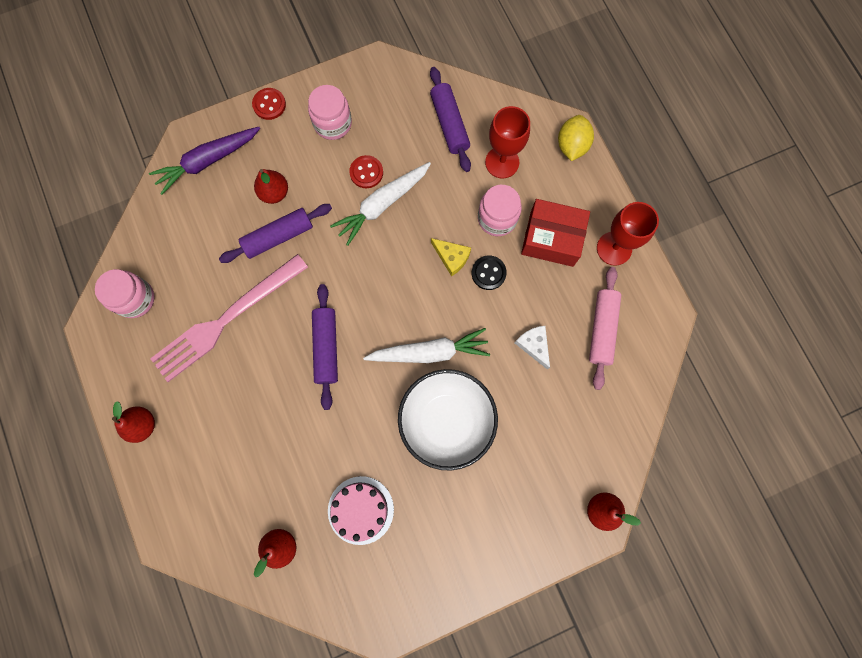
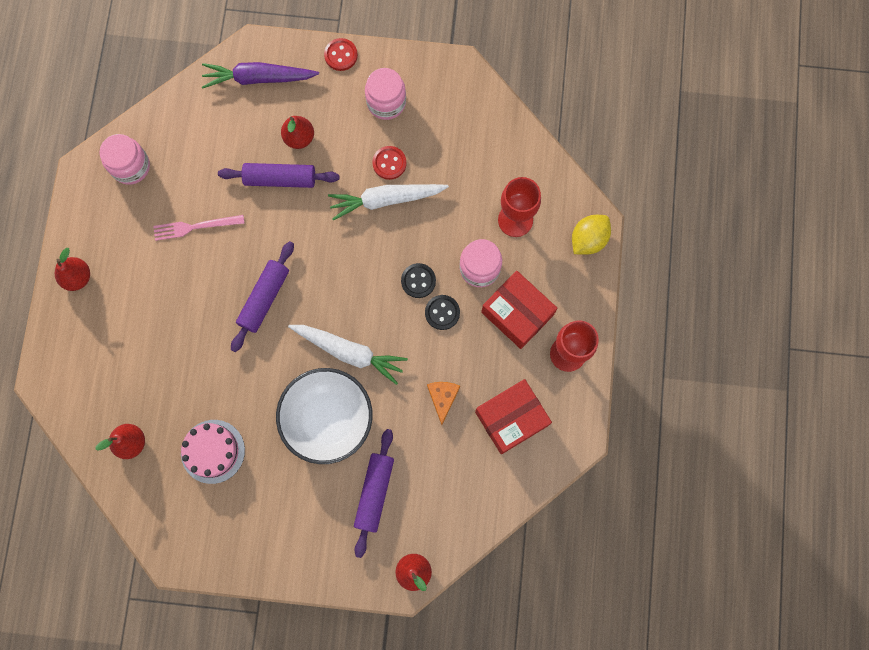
camera: 30 degrees right, 0 degrees up
pink fork [150,254,308,382] -> pink fork [153,215,245,241], size x0.52
purple rolling pin [430,67,471,172] -> purple rolling pin moved to [354,429,394,558]
yellow cheese [431,238,471,277] -> black button [401,263,436,298]
white cheese [515,326,550,370] -> orange cheese [427,382,460,425]
pink rolling pin [589,267,621,390] -> red box [475,379,552,454]

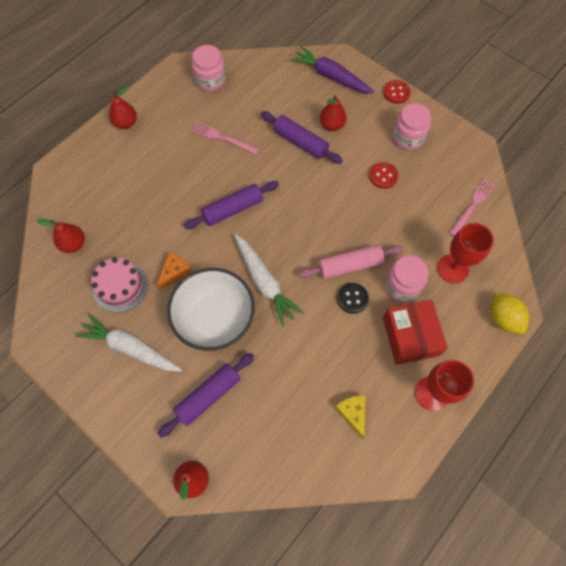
camera: 35 degrees right, 10 degrees down
white carrot [328,184,449,221] -> white carrot moved to [75,313,182,371]
black button [401,263,436,298] -> pink rolling pin [298,245,403,279]
orange cheese [427,382,460,425] -> orange cheese moved to [157,252,192,290]
red box [475,379,552,454] -> yellow cheese [335,396,365,439]
yellow lemon [572,215,611,255] -> yellow lemon turned 75 degrees clockwise [491,293,529,334]
none -> pink fork [449,178,496,236]

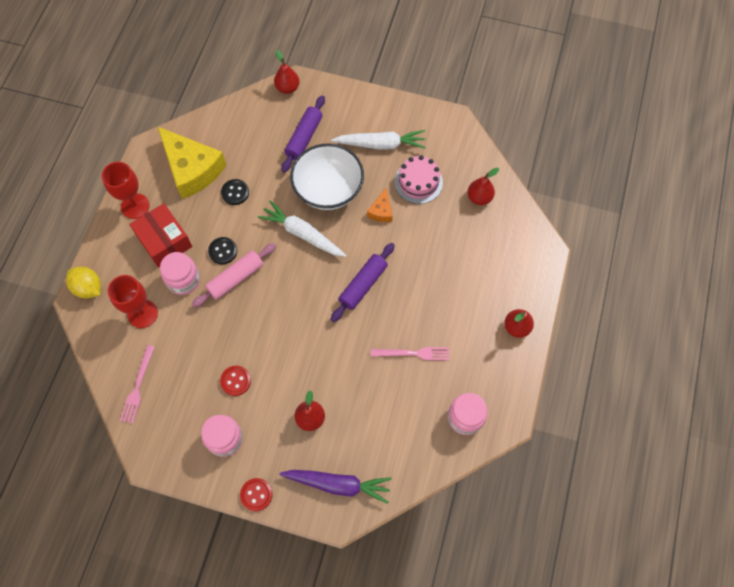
camera: 155 degrees right, 0 degrees up
purple rolling pin [261,111,343,164] -> none
yellow cheese [335,396,365,439] -> yellow cheese [157,126,226,199], size x2.25
none -> black button [221,179,249,205]

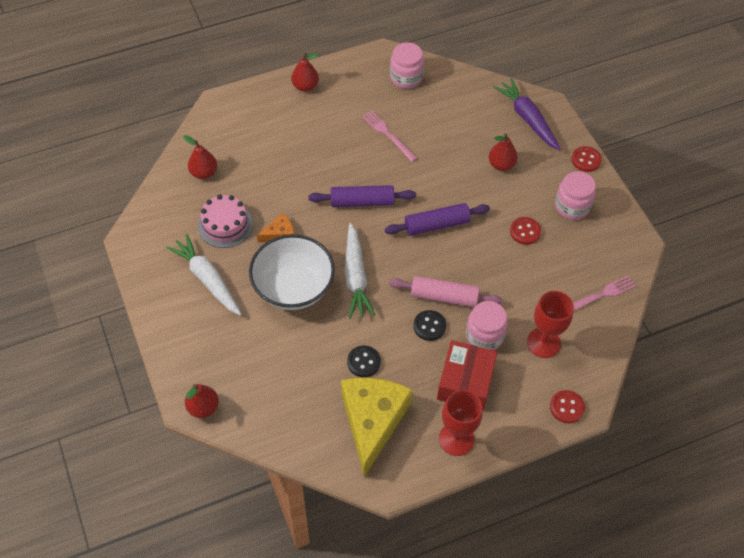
camera: 130 degrees left, 10 degrees down
yellow lemon [66,267,101,299] -> red button [550,390,585,423]
purple rolling pin [281,96,325,173] -> purple rolling pin moved to [385,203,490,236]

